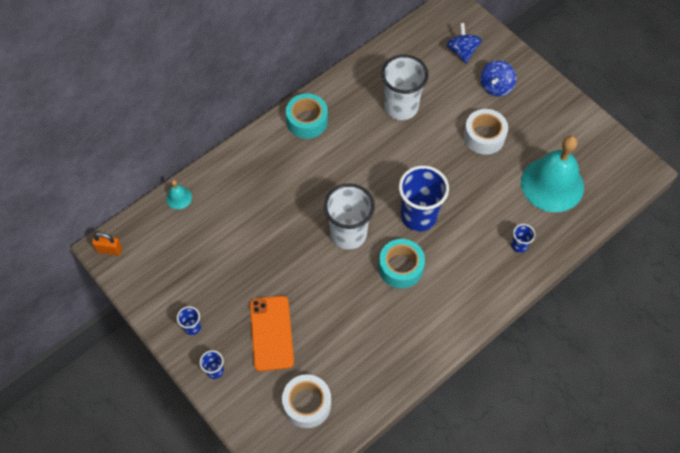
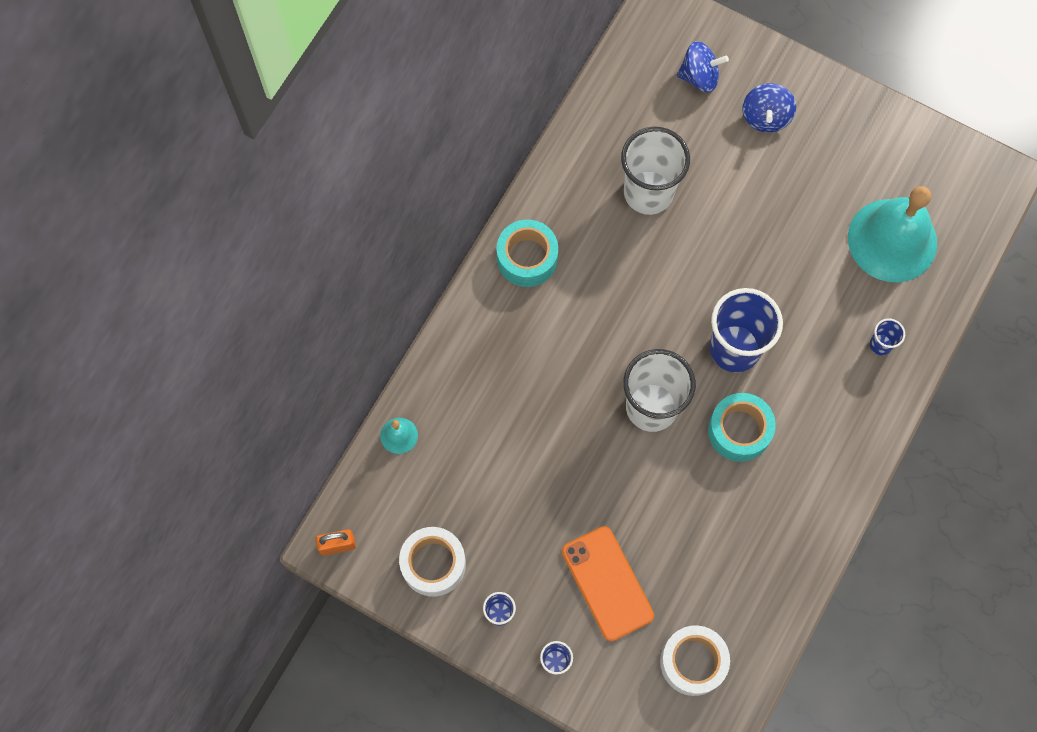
camera: 20 degrees left, 10 degrees up
blue spinning top [446,23,482,63] -> blue spinning top turned 120 degrees clockwise [677,41,729,93]
white tape [464,109,508,155] -> white tape moved to [399,527,466,597]

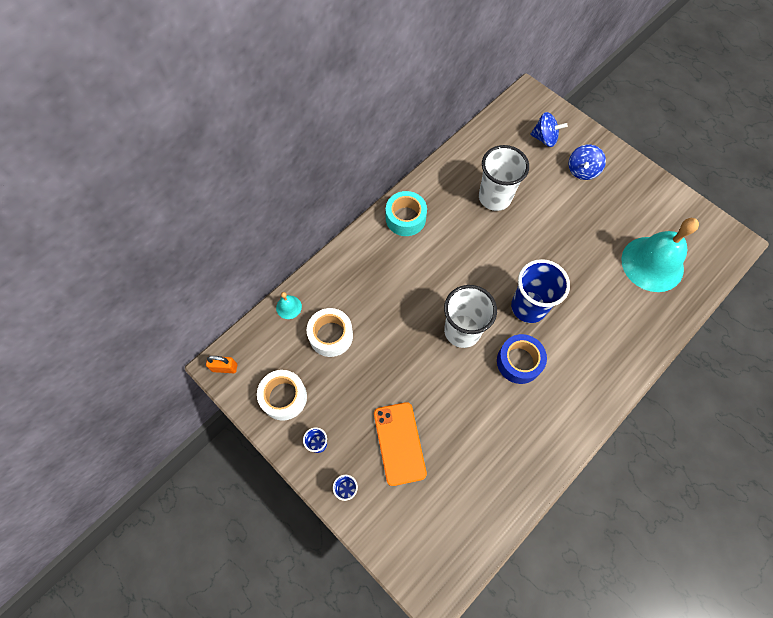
camera: 15 degrees right, 5 degrees down
white tape [660,625,730,696] -> white tape moved to [307,308,353,357]
turquoise tape [708,393,776,462] -> blue tape [497,334,547,384]
blue cup [870,319,905,355] -> none

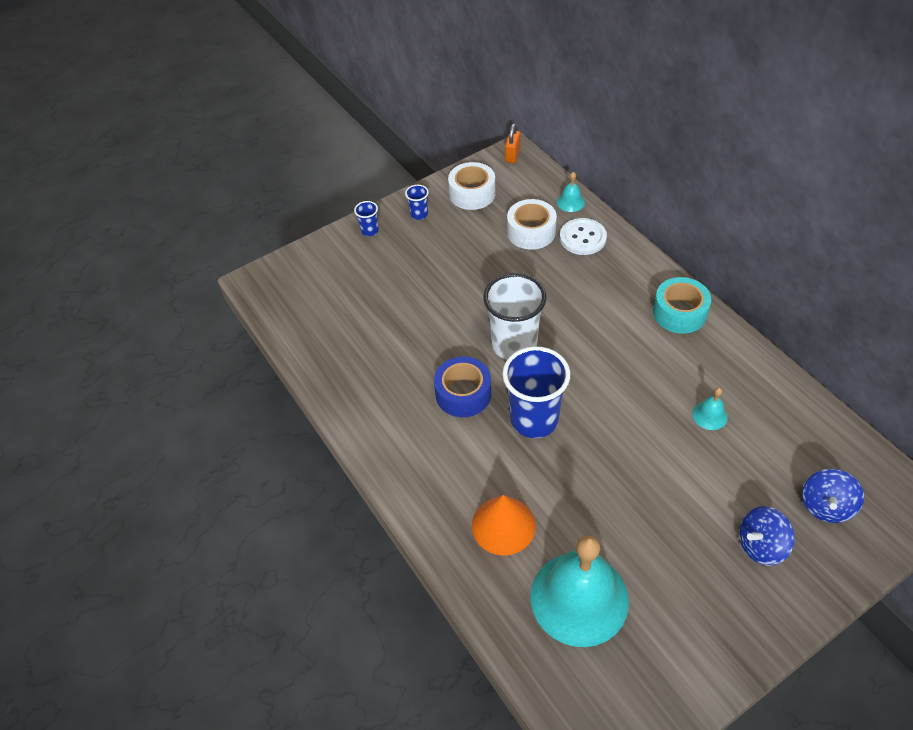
camera: 105 degrees right, 15 degrees down
orange phone [374,402,427,486] -> none
white cup [479,145,529,211] -> turquoise bell [692,387,728,430]
blue spinning top [569,144,606,180] -> blue spinning top turned 60 degrees counterclockwise [739,506,795,566]
none -> orange cone [472,495,536,556]
none -> white button [560,218,607,255]

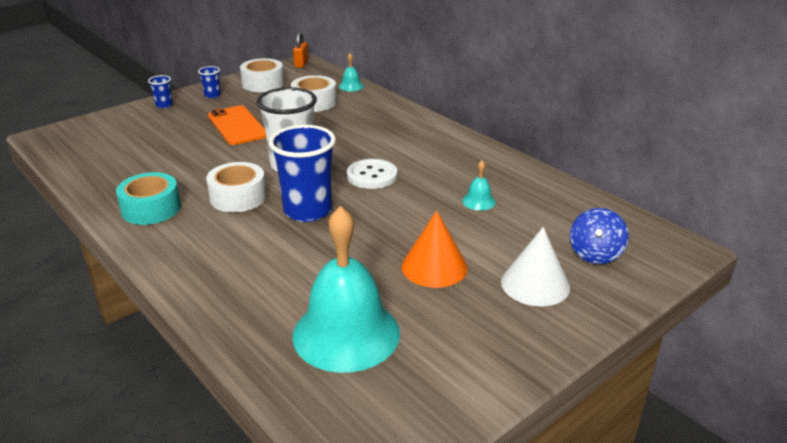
camera: 10 degrees left, 20 degrees down
blue tape [434,356,491,417] -> white tape [206,162,266,213]
orange cone [472,495,536,556] -> orange cone moved to [402,211,468,288]
white button [560,218,607,255] -> white button moved to [347,159,397,189]
turquoise tape [653,277,711,334] -> turquoise tape moved to [116,172,181,225]
blue spinning top [739,506,795,566] -> white cone [501,227,570,306]
none -> orange phone [208,105,266,145]

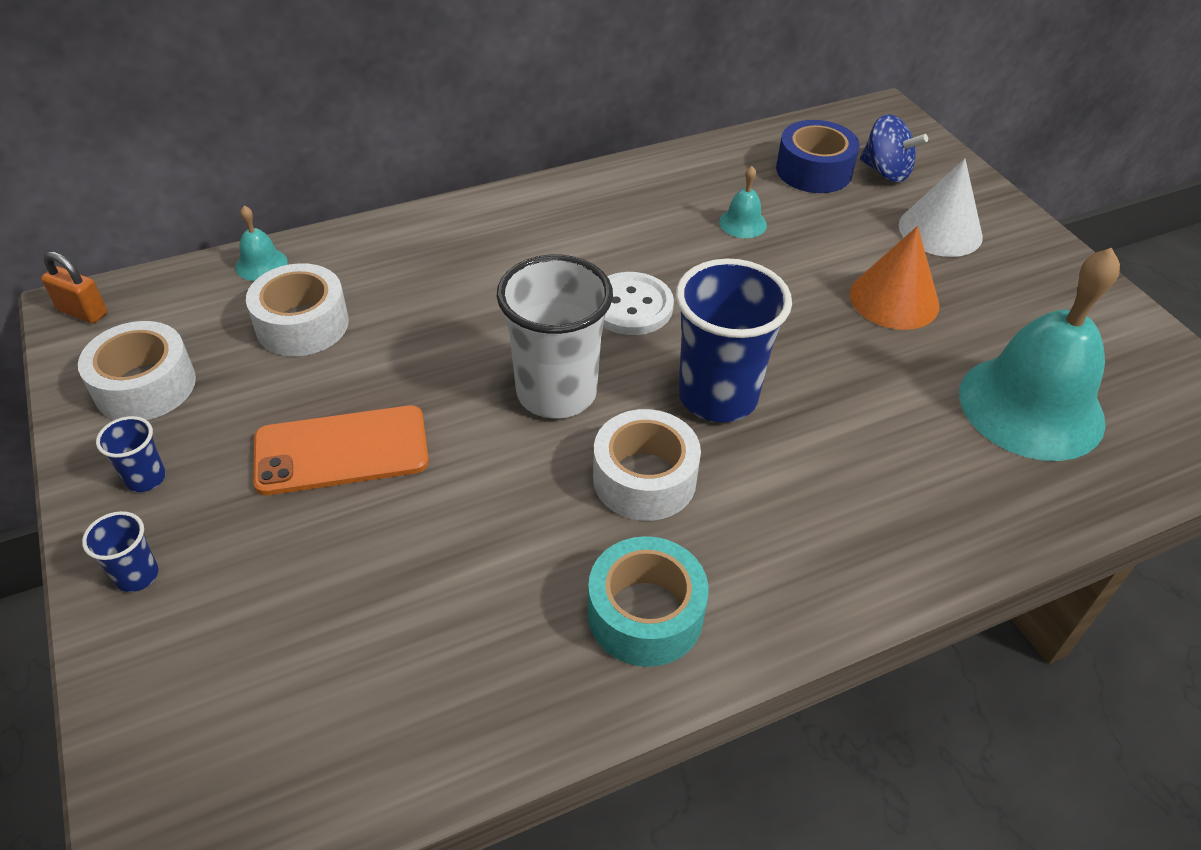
camera: 75 degrees left, 15 degrees up
none -> blue tape [776,120,860,193]

